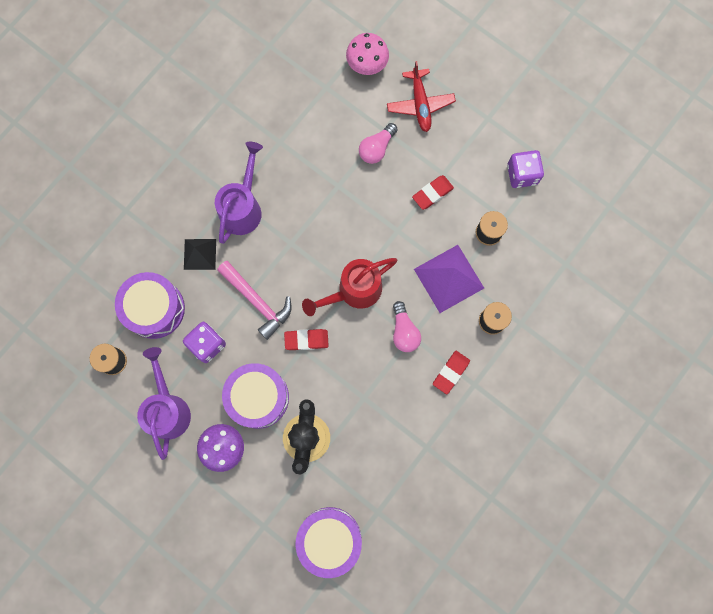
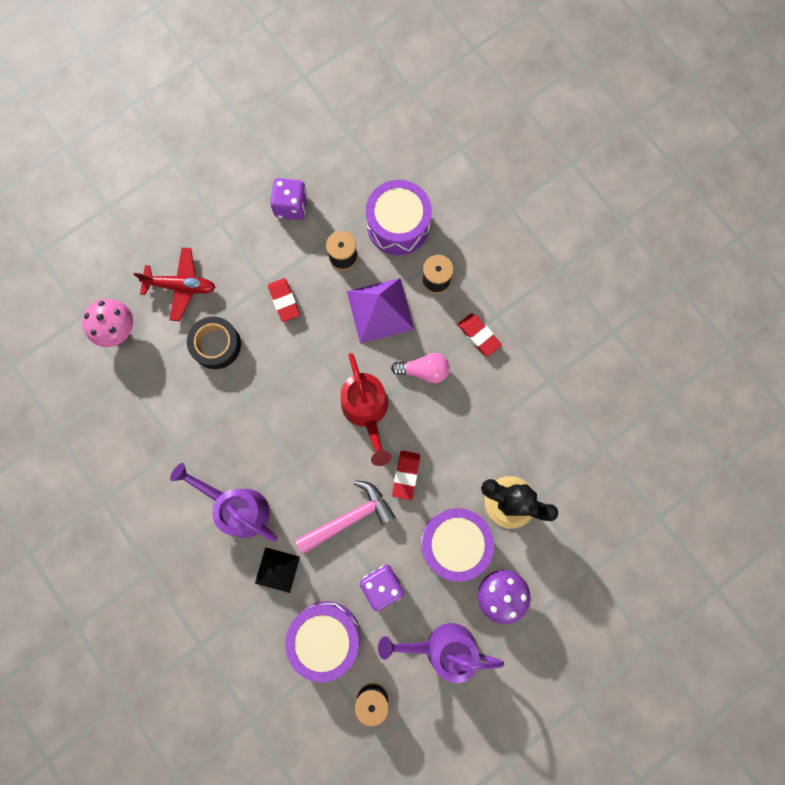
camera: 75 degrees left, 0 degrees up
purple drum [296,507,362,578] -> purple drum moved to [366,180,432,255]
pink light bulb [359,123,398,164] -> black tape [187,316,241,369]

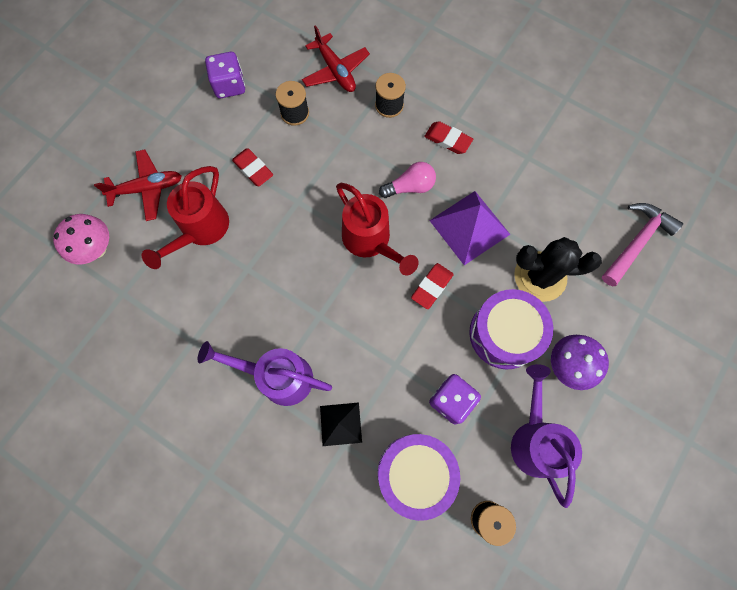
camera: 20 degrees left, 5 degrees down
black tape [187,316,241,369] -> red watering can [142,166,229,269]
pink hammer [295,480,396,554] -> pink hammer moved to [602,203,683,286]
purple pyramid [347,278,414,343] -> purple pyramid moved to [429,191,510,265]
purple drum [366,180,432,255] -> red plane [302,25,370,92]
purple watering can [378,623,504,683] -> purple watering can turned 90 degrees clockwise [511,364,582,508]
red eraser [392,451,420,500] -> red eraser turned 45 degrees clockwise [411,263,454,309]

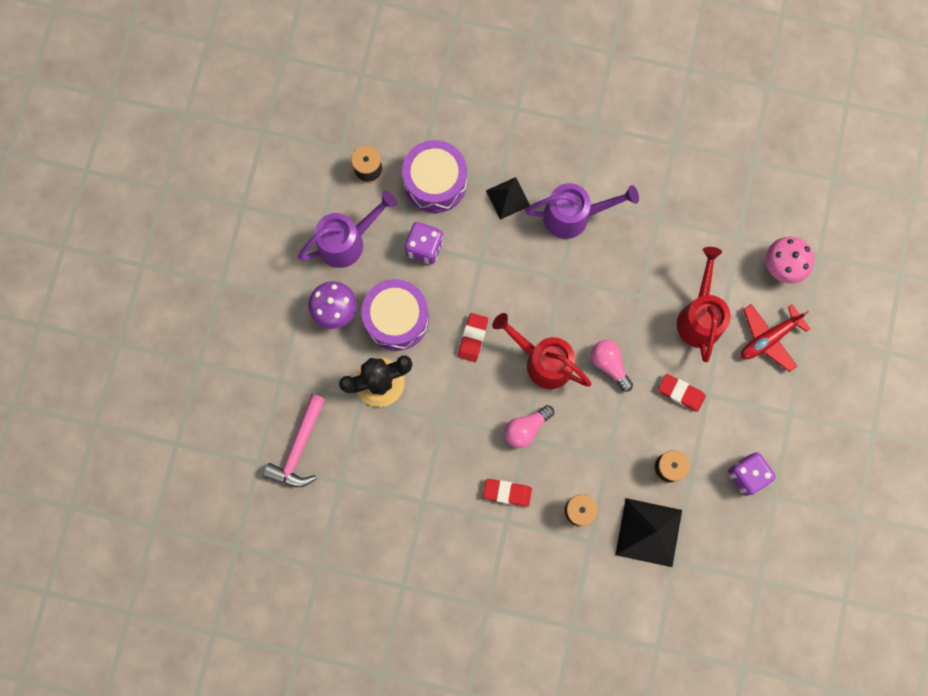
camera: 160 degrees right, 5 degrees up
red plane [302,25,370,92] -> black pyramid [615,498,682,567]
purple pyramid [429,191,510,265] -> none
purple watering can [511,364,582,508] -> purple watering can turned 90 degrees counterclockwise [297,191,397,268]
none -> pink light bulb [591,340,633,392]

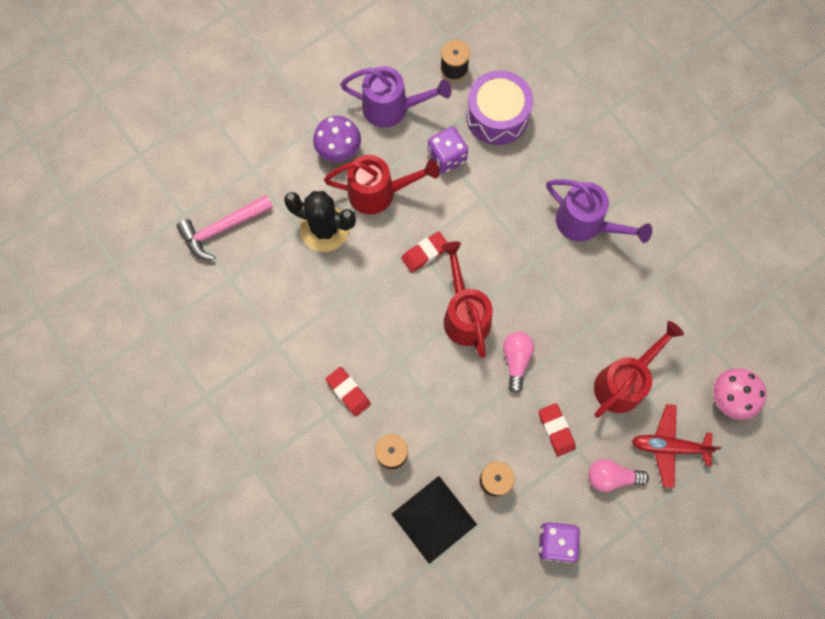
camera: 40 degrees right, 5 degrees down
purple drum [361,279,429,351] -> red watering can [324,155,439,215]
black pyramid [486,177,530,220] -> none
pink light bulb [505,405,554,448] -> pink light bulb moved to [588,459,649,492]

